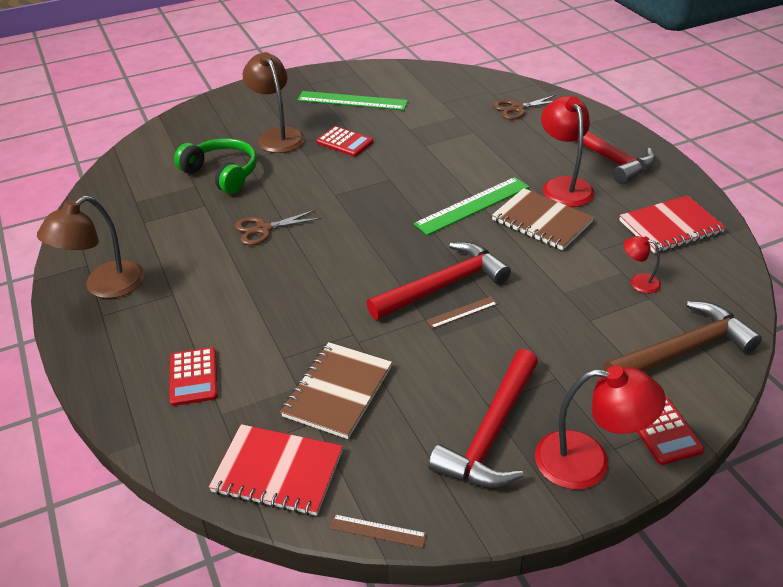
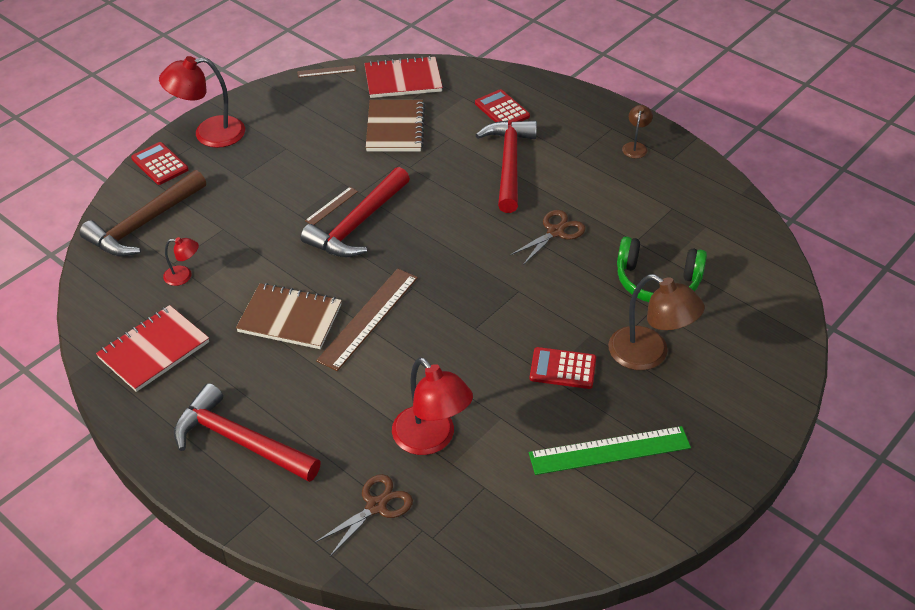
camera: 155 degrees right, 5 degrees up
brown lamp [37,196,145,298] -> brown lamp [622,105,653,158], size x0.50
green ruler [413,177,529,235] -> brown ruler [316,268,418,371]
red hammer [428,349,538,488] -> red hammer moved to [476,120,537,213]
red lamp [541,96,595,207] -> red lamp moved to [392,357,473,455]

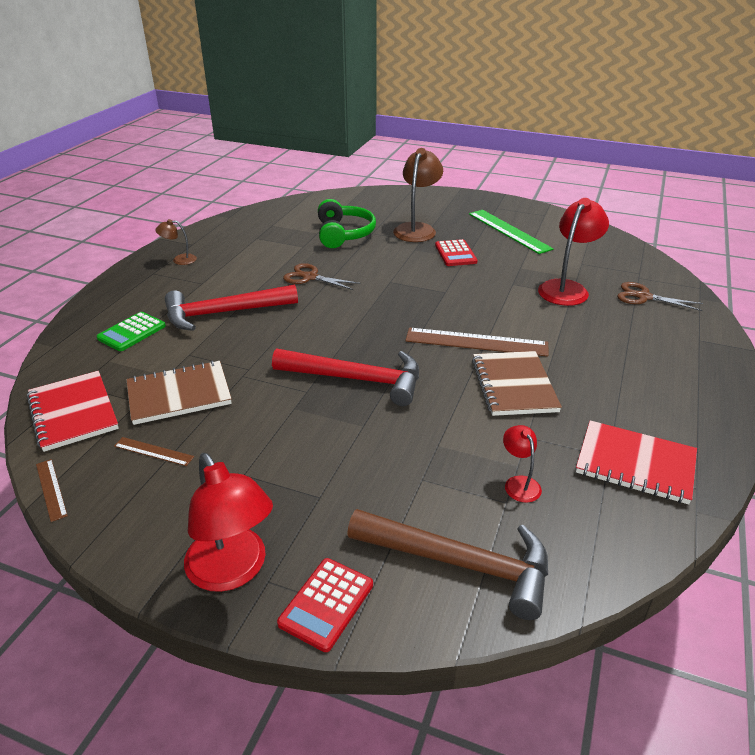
camera: 110 degrees left, 10 degrees down
red hammer [174,383,321,482] -> none
brown ruler [305,187,358,225] -> brown ruler moved to [114,437,194,466]
red calculator [475,89,530,125] -> green calculator [97,312,166,351]

